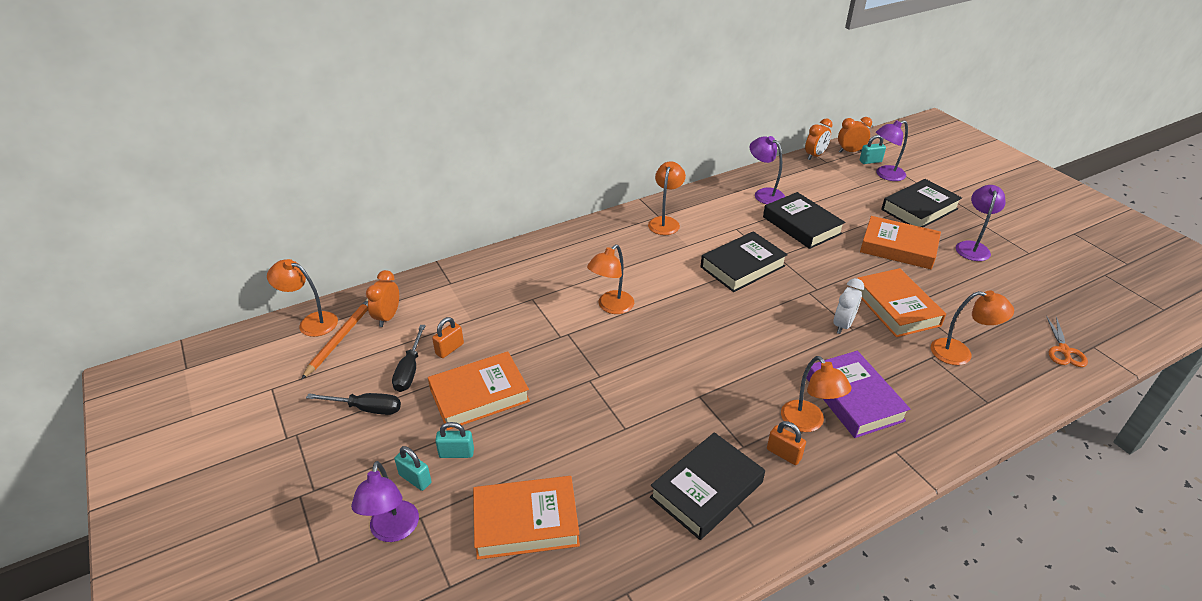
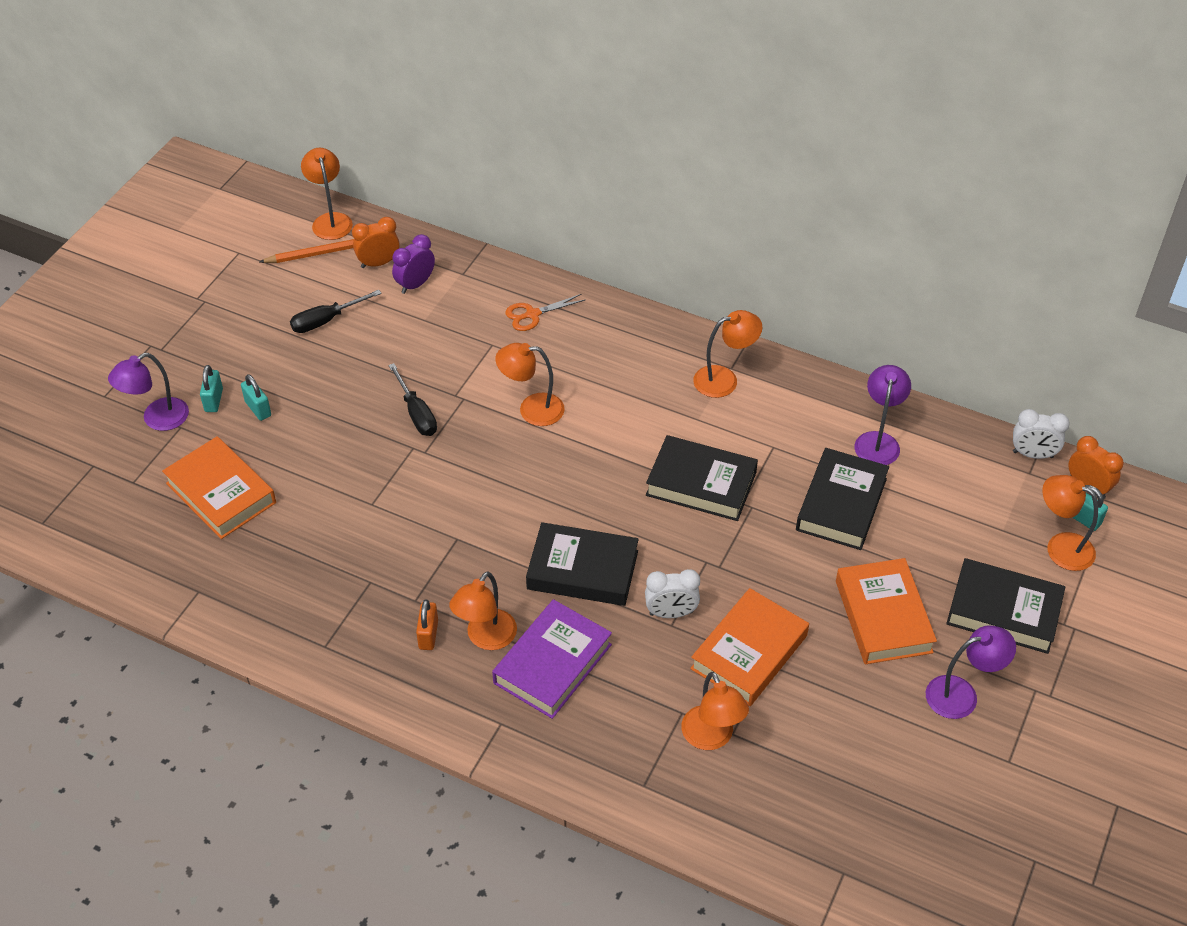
camera: 55 degrees right, 10 degrees up
black screwdriver [306,393,401,415] -> black screwdriver moved to [388,363,437,436]
orange book [428,351,530,430] -> none
orange padlock [432,317,464,358] -> none
black book [650,432,765,540] -> black book moved to [526,522,639,606]
orange clock [805,118,833,160] -> white clock [1013,409,1070,459]
purple lamp [876,120,908,181] -> orange lamp [1042,475,1098,571]
orange scissors [1046,316,1088,367] -> orange scissors moved to [505,294,585,331]
none -> purple clock [392,234,435,294]

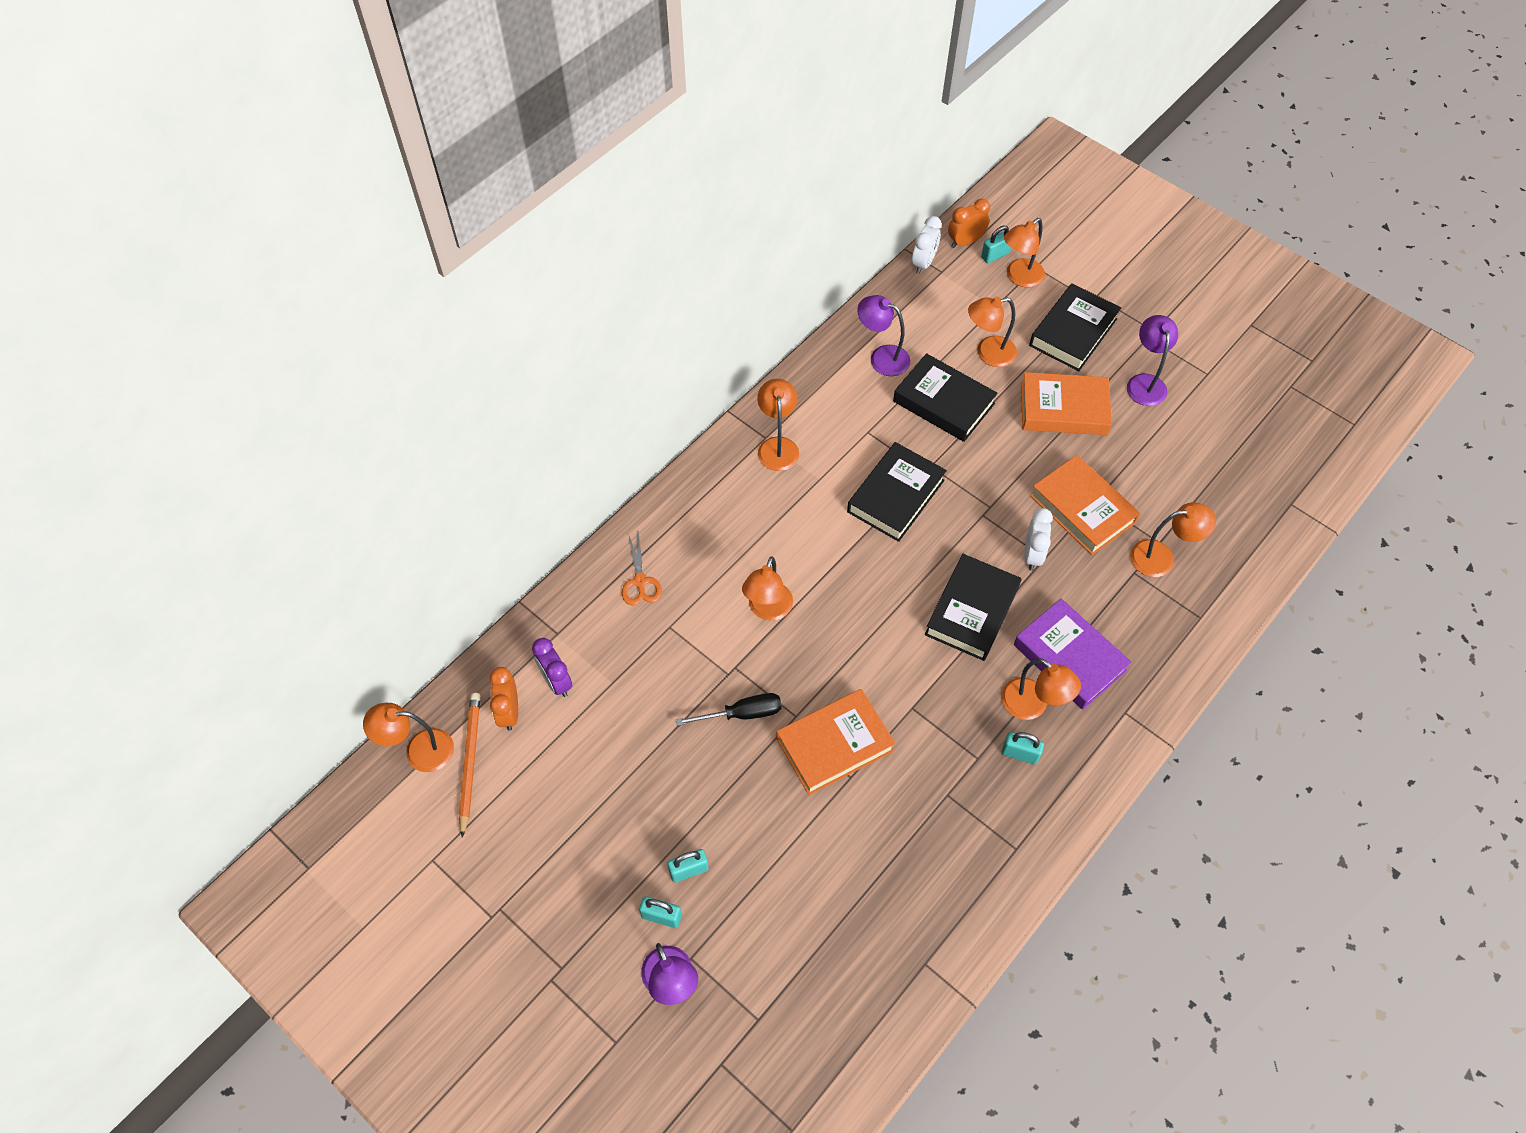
camera: 75 degrees left, 10 degrees up
orange book [162,436,276,539] -> orange book moved to [776,689,896,795]
black screwdriver [290,290,382,333] -> none
orange padlock [416,600,438,650] -> turquoise padlock [1002,732,1044,764]
none -> orange lamp [968,297,1017,367]

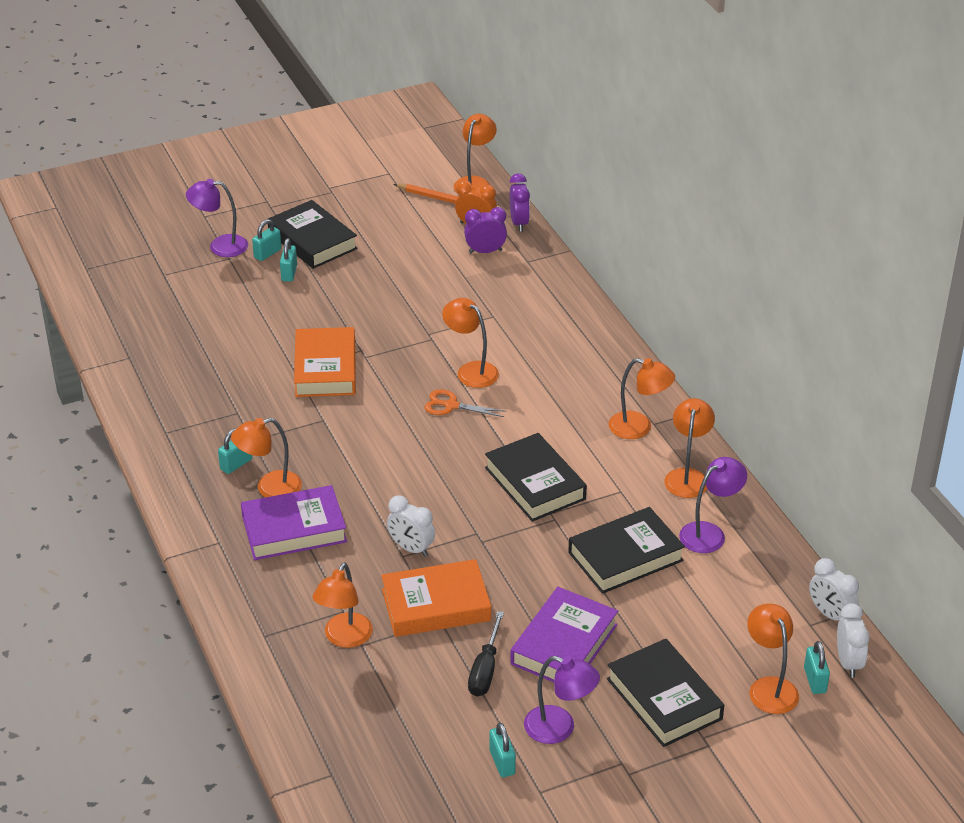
camera: 115 degrees right, 20 degrees down
orange scissors [622,531,662,606] -> orange scissors moved to [424,389,507,417]
black screwdriver [676,693,782,726] -> black screwdriver moved to [468,611,504,697]
black book [925,554,1022,661] -> black book moved to [268,200,358,269]
orange clock [948,199,990,248] -> white clock [837,603,870,678]
orange lamp [968,297,1017,367] -> orange lamp moved to [664,398,715,498]
orange book [1021,372,1112,435] -> purple book [510,587,618,682]
none -> turquoise padlock [490,722,516,777]
none -> purple clock [510,173,530,232]

